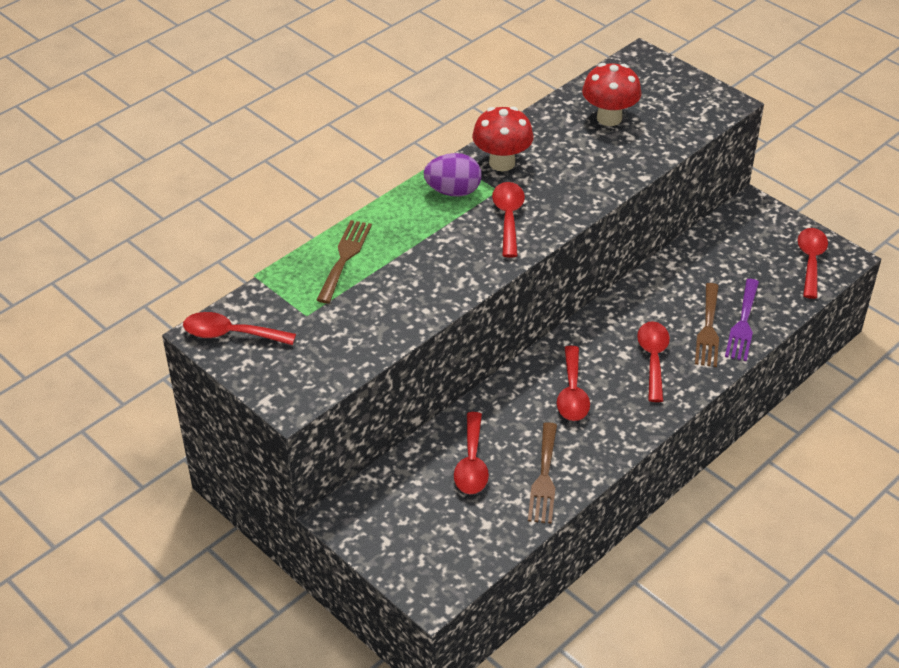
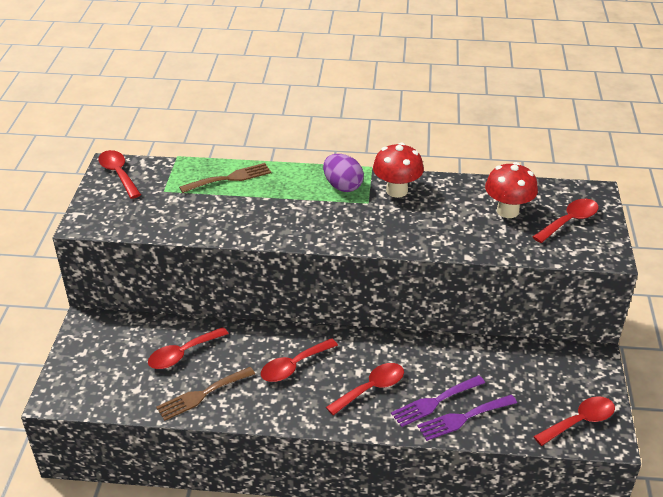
camera: 50 degrees right, 5 degrees down
red spoon [492,182,525,257] -> red spoon moved to [532,199,599,243]
brown fork [695,283,719,367] -> purple fork [391,375,485,427]

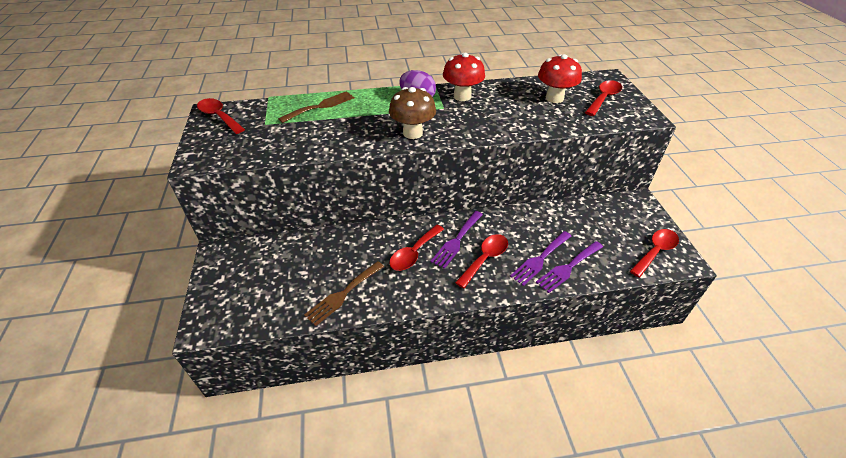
camera: 15 degrees left, 5 degrees up
red spoon [148,327,229,369] -> none
none -> brown mushroom [389,87,436,139]
none -> purple fork [431,211,483,269]

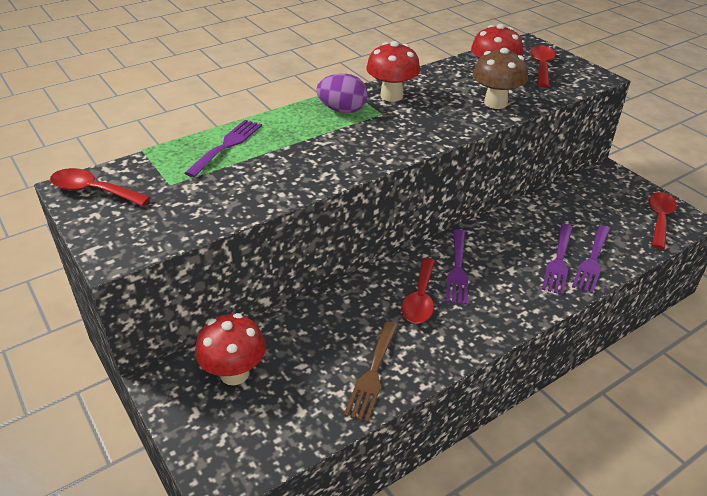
camera: 25 degrees left, 5 degrees down
brown fork [278,91,354,123] -> purple fork [184,120,262,177]
brown mushroom [389,87,436,139] -> brown mushroom moved to [473,48,528,109]
red spoon [455,234,508,288] -> none
none -> red mushroom [195,313,266,385]

